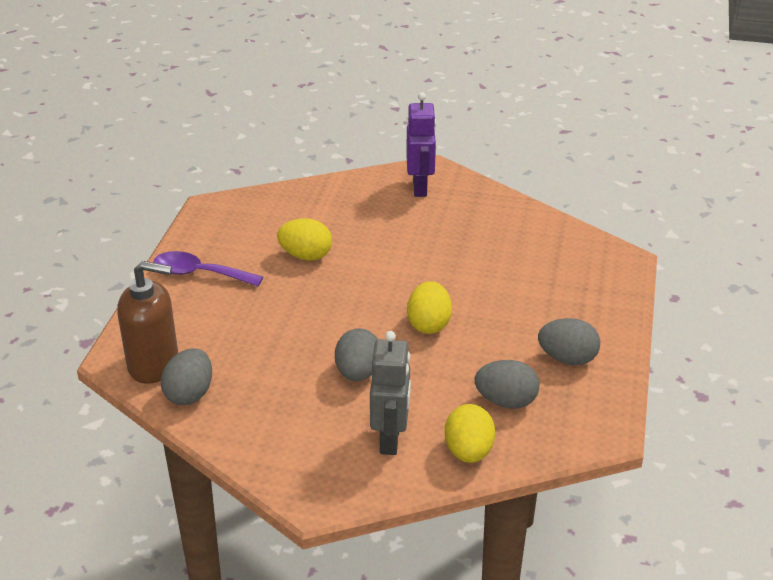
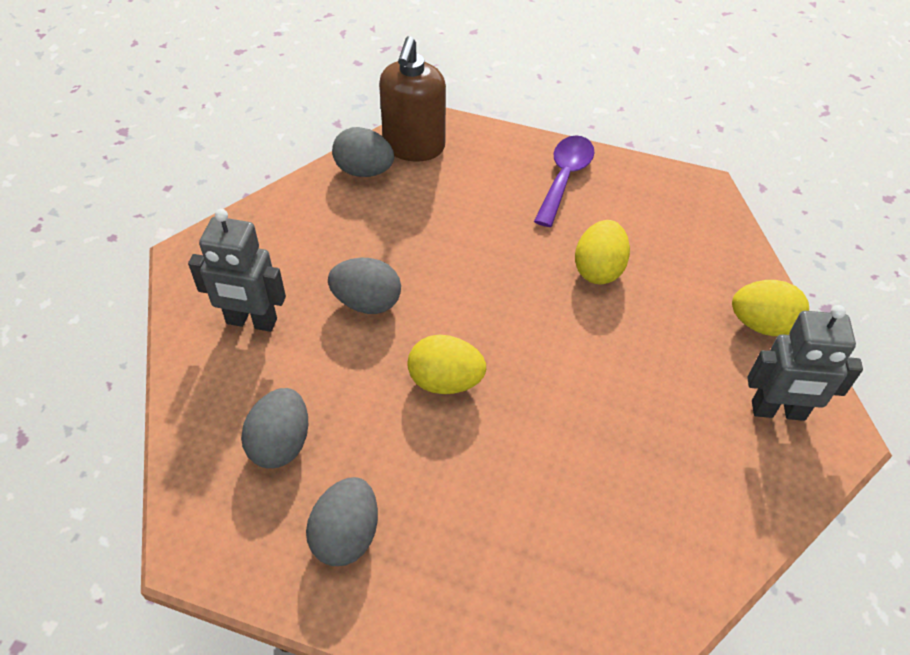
camera: 95 degrees right, 15 degrees up
purple robot [406,92,436,197] -> grey robot [747,305,863,421]
yellow egg [445,404,495,463] -> yellow egg moved to [732,280,809,336]

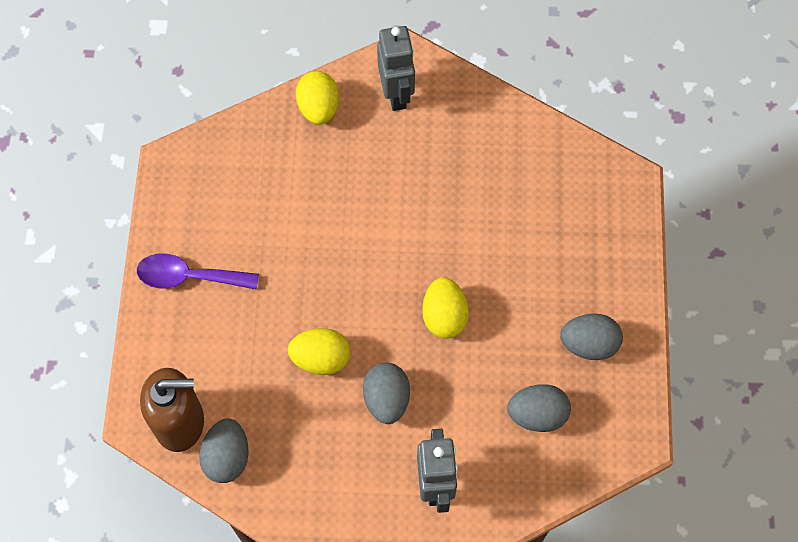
camera: 105 degrees left, 15 degrees up
yellow egg [575,220,630,284] -> yellow egg moved to [288,328,351,375]

